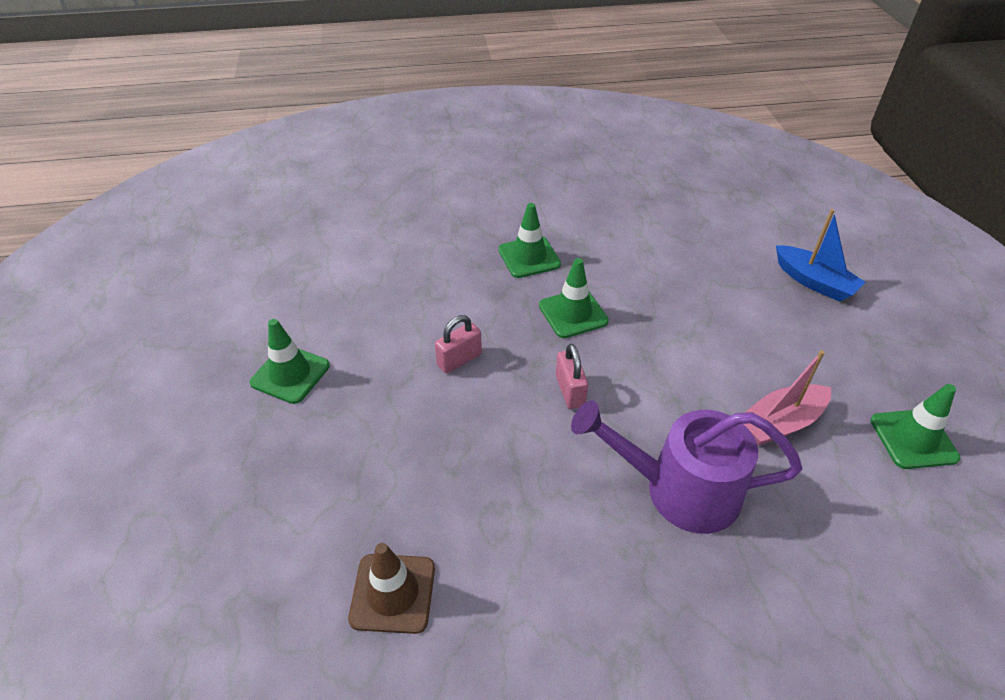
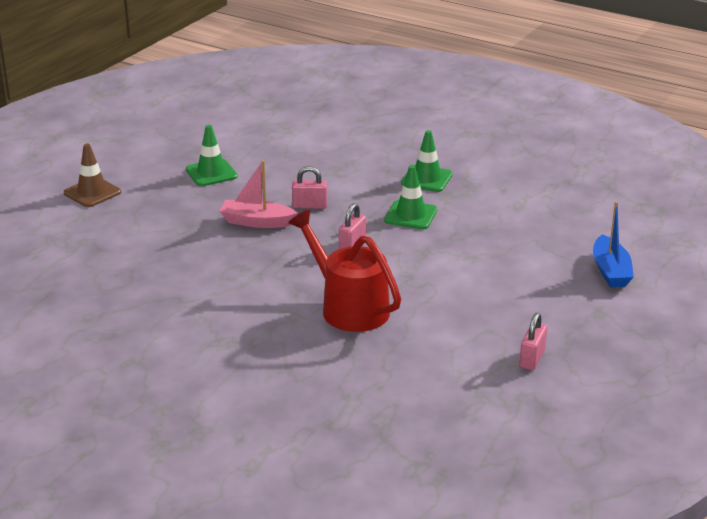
camera: 40 degrees right, 15 degrees down
brown traffic cone [348,543,435,634] -> brown traffic cone moved to [64,143,121,207]
purple watering can [571,400,802,534] -> red watering can [288,210,401,332]
pink boat [744,350,831,446] -> pink boat moved to [220,160,297,228]
green traffic cone [871,384,960,469] -> pink padlock [519,313,547,370]

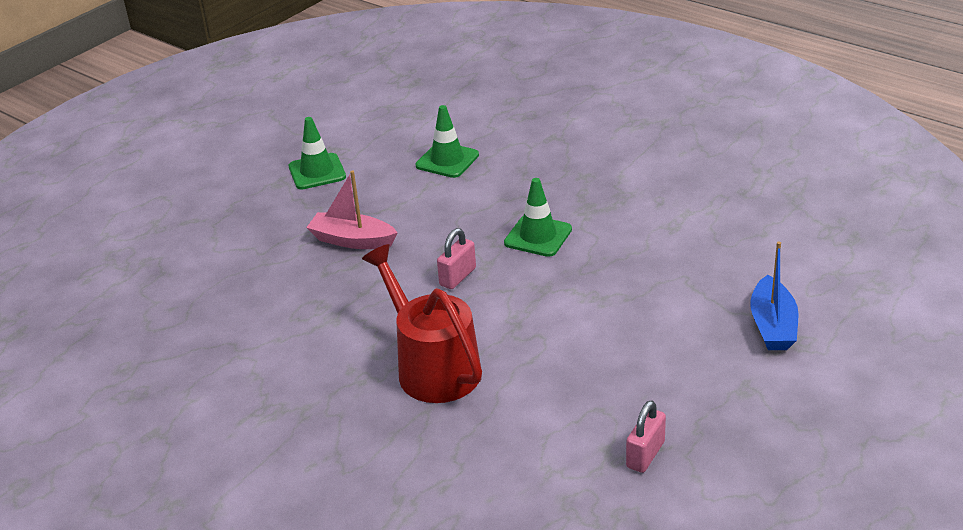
camera: 10 degrees right, 5 degrees up
brown traffic cone [64,143,121,207] -> none
pink padlock [292,166,327,209] -> none
green traffic cone [401,130,453,192] -> green traffic cone moved to [415,105,479,178]

